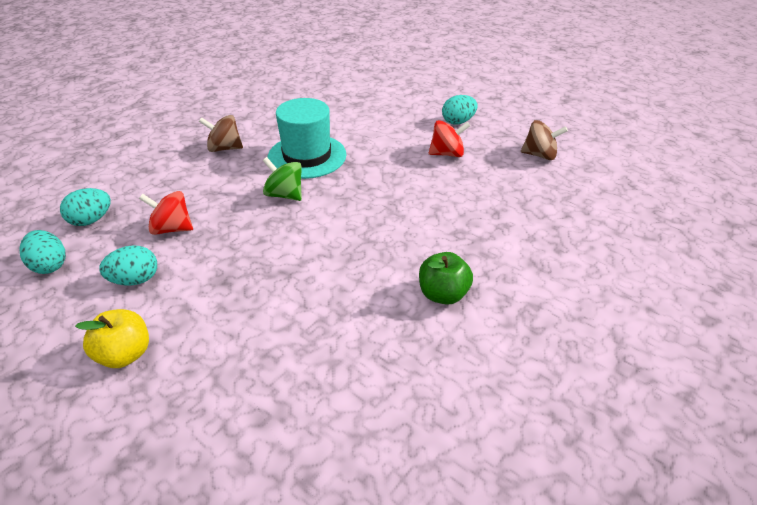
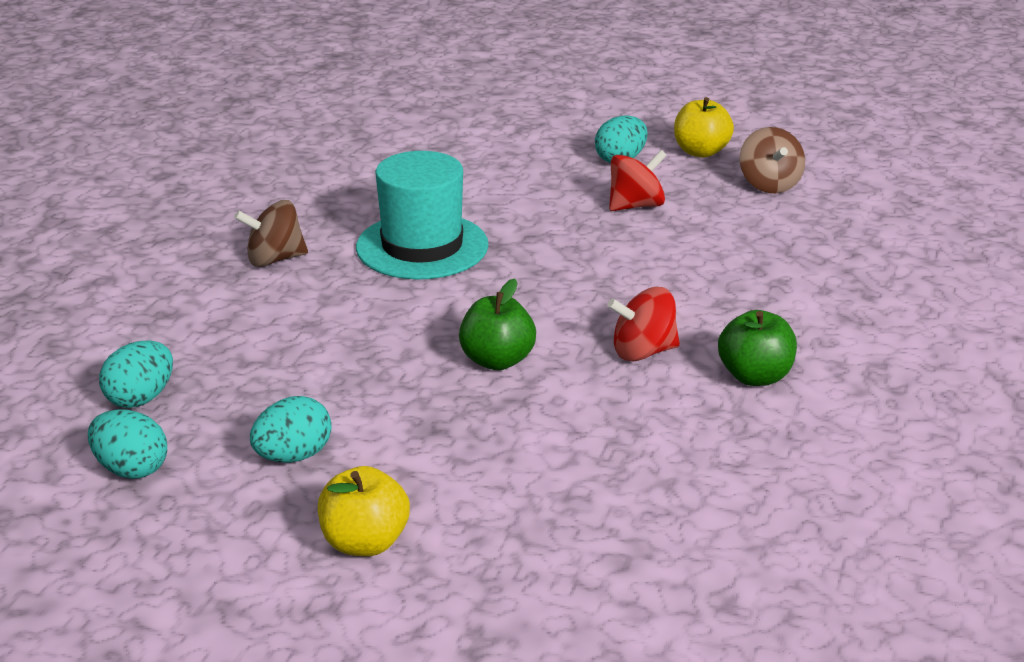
camera: 20 degrees left, 10 degrees down
red spinning top [139,191,193,235] -> red spinning top moved to [607,287,680,361]
green spinning top [263,157,302,201] -> none
brown spinning top [521,120,568,160] -> brown spinning top turned 90 degrees clockwise [740,127,805,193]
none -> green apple [459,279,536,370]
none -> yellow apple [674,97,734,158]

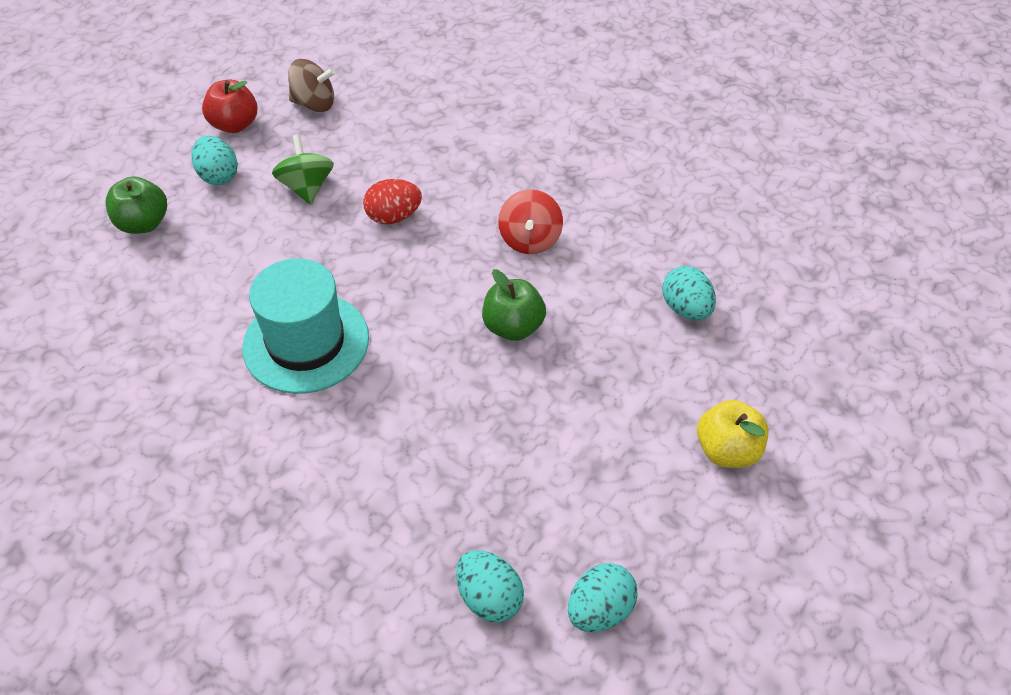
camera: 75 degrees left, 20 degrees up
brown spinning top [234,200,308,267] -> none
turquoise egg [250,396,332,463] -> turquoise egg moved to [662,266,716,320]
red spinning top [609,150,667,211] -> green spinning top [272,135,334,204]
yellow apple [674,97,734,158] -> red apple [202,80,258,133]
green apple [718,310,797,386] -> green apple moved to [106,176,167,234]
none -> red egg [363,179,422,224]

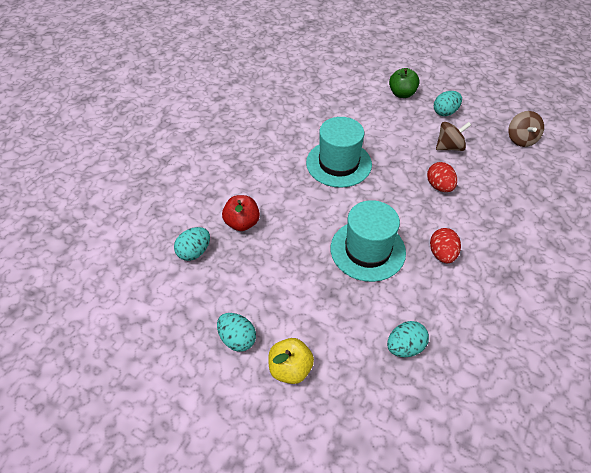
camera: 85 degrees right, 0 degrees up
red apple [202,80,258,133] -> red apple moved to [222,195,260,231]
green spinning top [272,135,334,204] -> brown spinning top [436,122,471,151]
green apple [482,269,546,341] -> turquoise hat [331,200,406,282]
red spinning top [498,189,563,254] -> red egg [430,228,461,263]
turquoise egg [568,563,638,632] -> turquoise egg moved to [217,313,256,352]

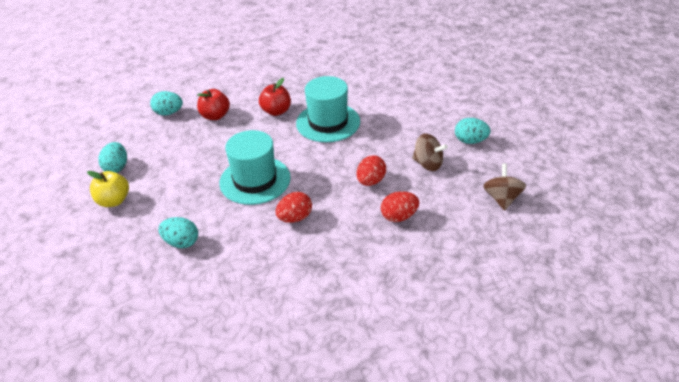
camera: 50 degrees right, 10 degrees down
green apple [389,68,420,98] -> none
brown spinning top [509,111,544,147] -> brown spinning top turned 135 degrees clockwise [483,163,526,211]
none -> red apple [259,78,291,116]
none -> red egg [381,191,419,222]

